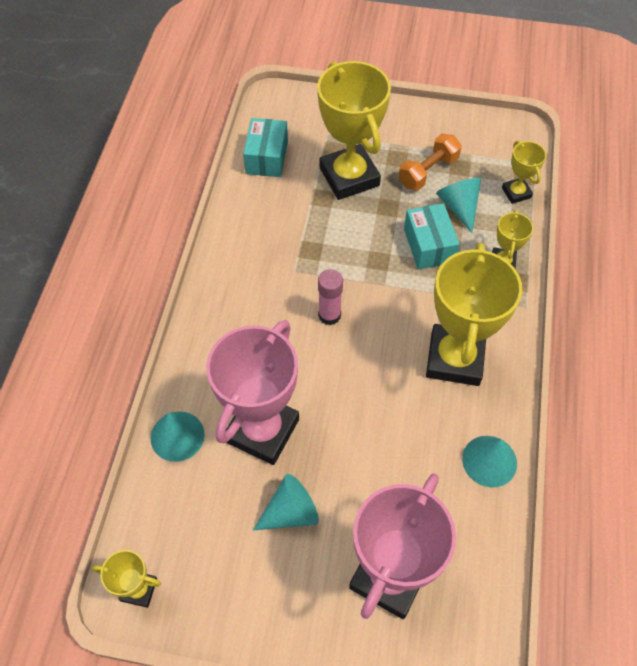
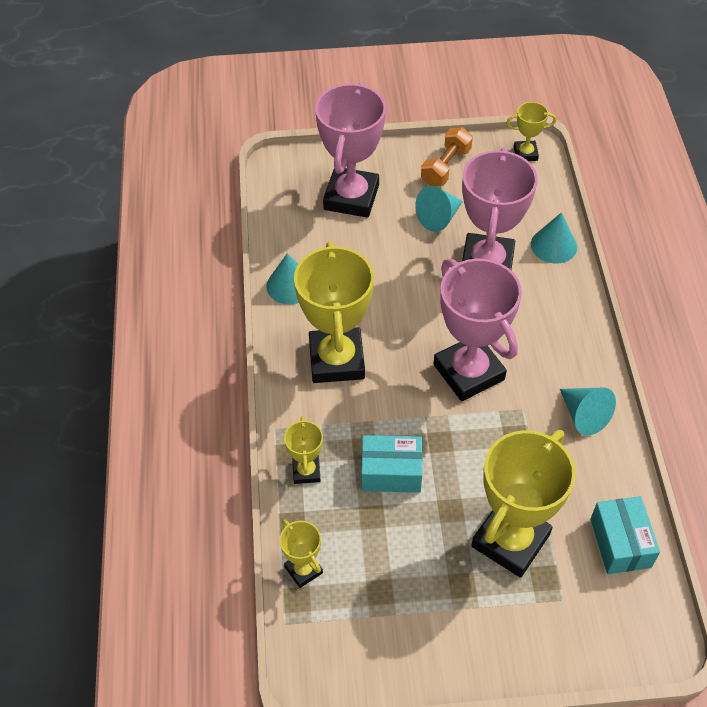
camera: 165 degrees right, 5 degrees down
yellow trophy [317,61,391,200] -> yellow trophy turned 75 degrees clockwise [471,430,576,578]
pink glue stick [318,269,343,325] -> pink trophy [434,259,522,401]
orange dumbbell [398,134,462,190] -> orange dumbbell moved to [421,127,473,186]
turquoise box [404,203,460,269] -> turquoise box turned 60 degrees counterclockwise [361,435,423,493]
turquoise cone [436,178,481,232] -> turquoise cone moved to [560,388,616,436]

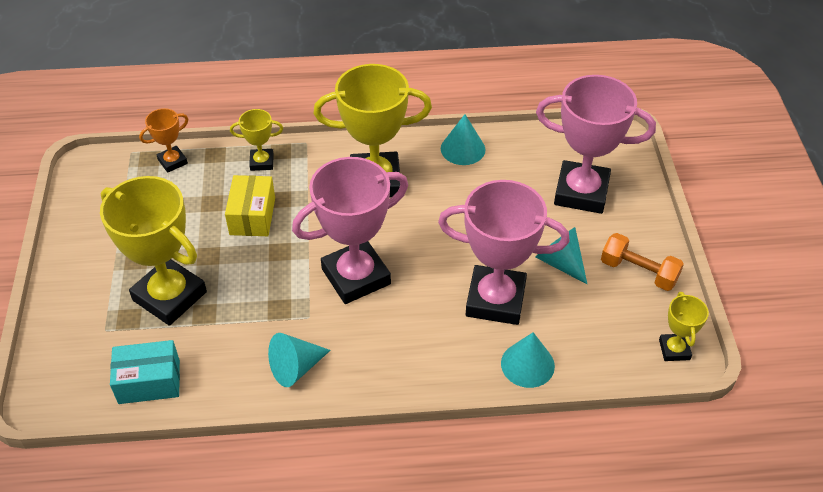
camera: 90 degrees right, 5 degrees down
yellow trophy [280,519,323,588] -> orange trophy [139,108,188,173]
turquoise box [361,435,423,493] -> yellow box [225,175,275,236]

